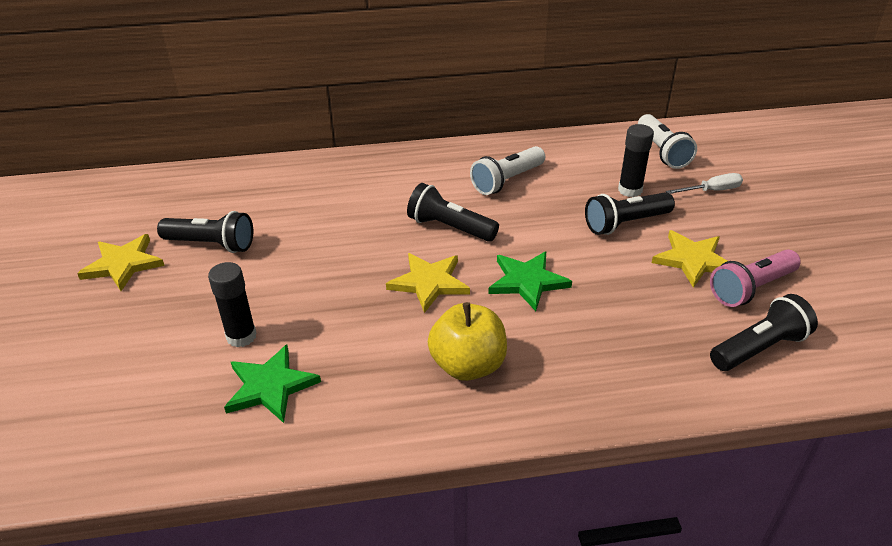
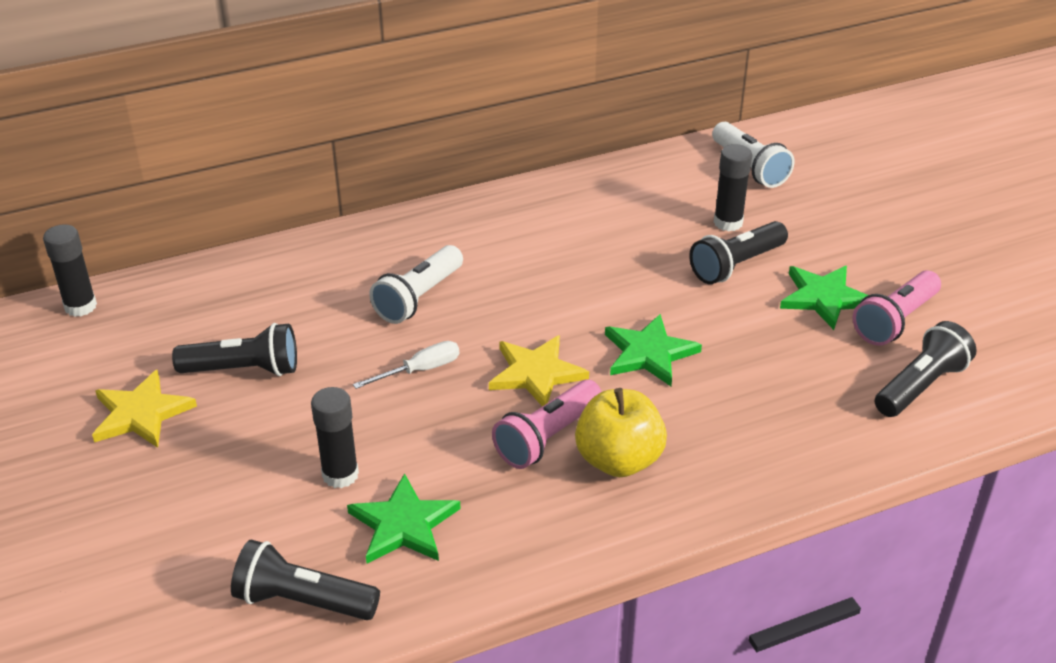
camera: 15 degrees left, 0 degrees up
black flashlight [407,183,499,242] -> black flashlight moved to [231,540,380,620]
white flashlight [470,146,545,195] -> white flashlight moved to [369,245,463,324]
yellow star [652,230,727,288] -> green star [780,266,868,330]
white screwdriver [666,173,743,194] -> white screwdriver moved to [353,341,459,389]
none -> black glue stick [43,224,97,317]
none -> pink flashlight [492,380,602,469]

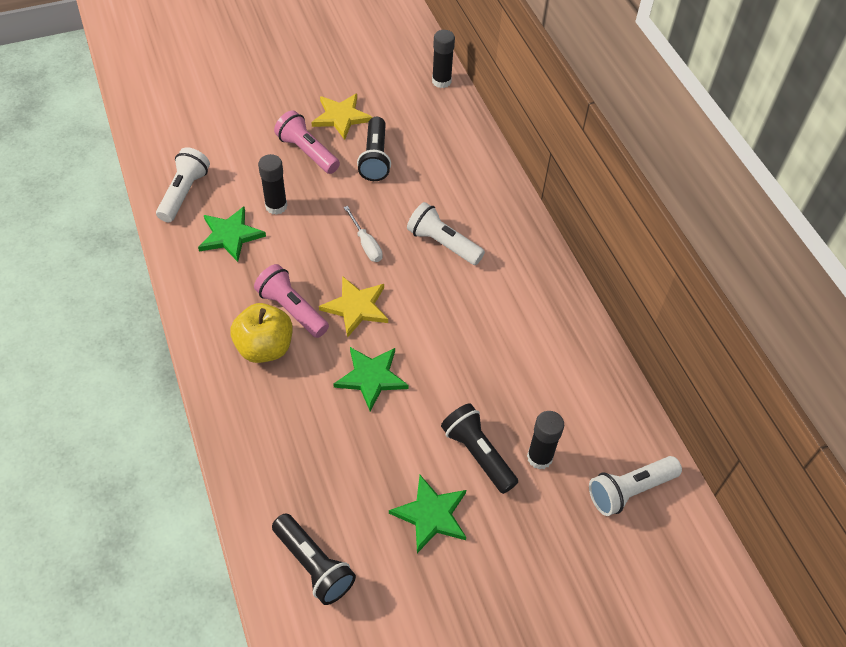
camera: 90 degrees right, 15 degrees up
black flashlight [231,540,380,620] -> white flashlight [156,147,210,222]
pink flashlight [852,270,941,346] -> pink flashlight moved to [274,110,340,174]

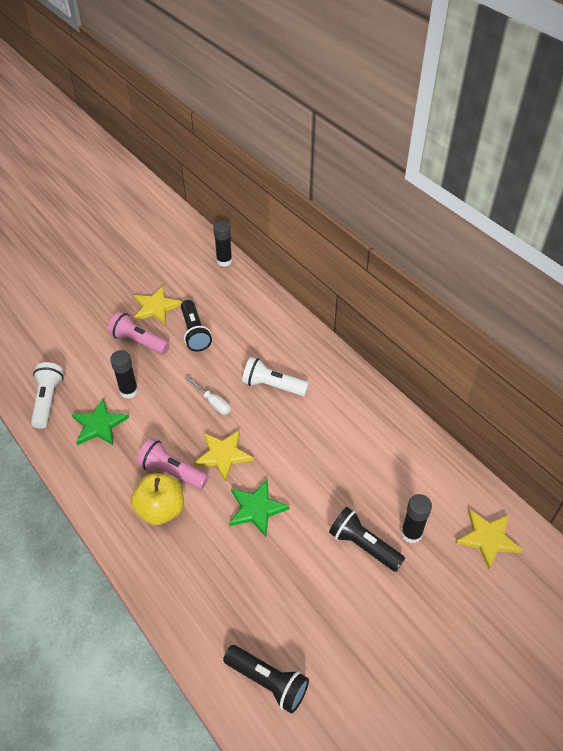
camera: 15 degrees left, 5 degrees down
green star [389,475,466,553] -> none
white flashlight [589,456,682,516] -> yellow star [456,509,523,570]

